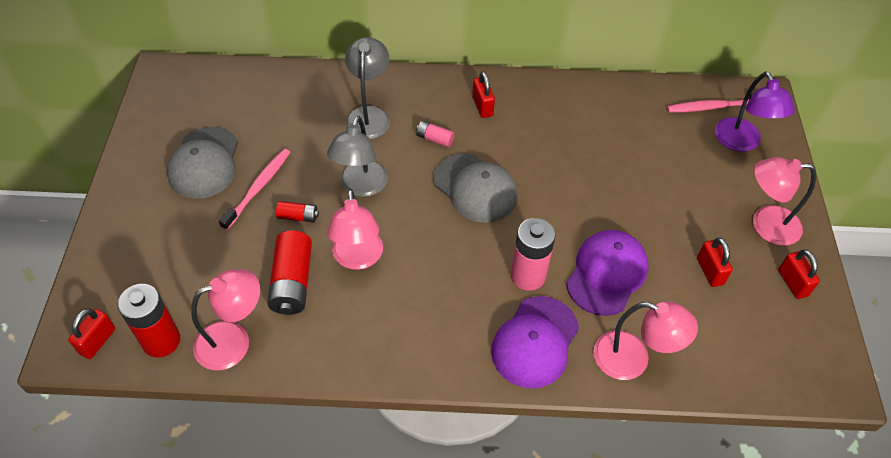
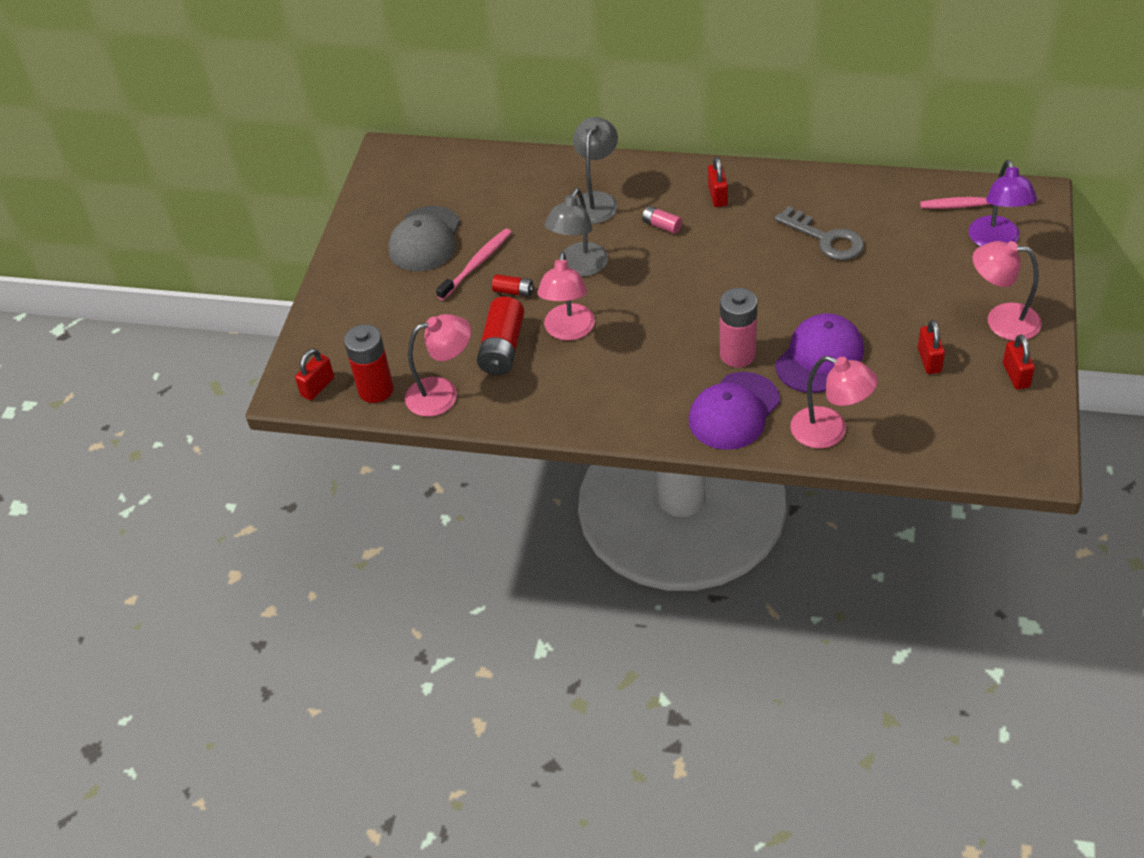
camera: 15 degrees right, 5 degrees down
grey cap [433,154,518,223] -> none
none -> grey key [775,206,864,260]

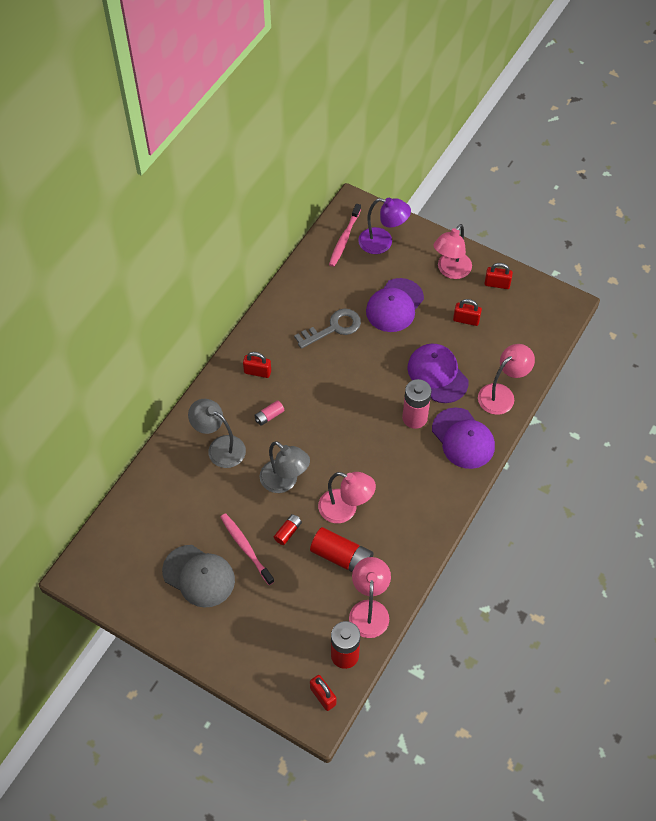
camera: 75 degrees left, 10 degrees up
none -> purple cap [366,278,424,332]

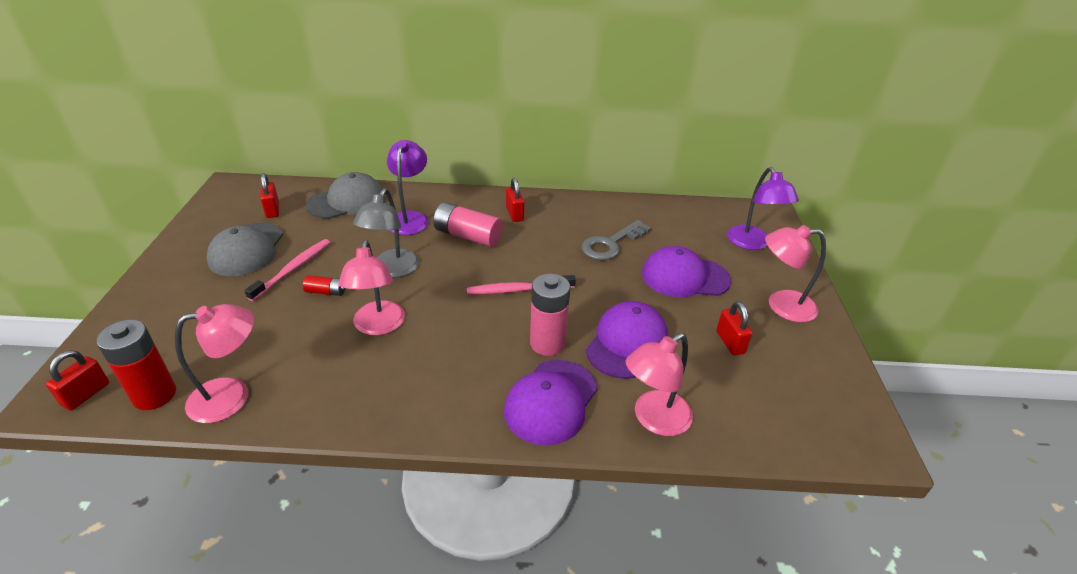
camera: 60 degrees right, 20 degrees down
grey lamp [188,399,246,468] -> purple lamp [387,140,429,235]
pink battery [254,400,284,426] -> pink battery [434,202,503,247], size x1.94
grey key [294,309,361,349] -> grey key turned 105 degrees clockwise [581,220,651,260]
red battery [310,527,373,572] -> none
pink toothbrush [329,204,361,267] -> pink toothbrush moved to [467,275,576,294]
pink lamp [478,344,535,415] -> pink lamp turned 120 degrees clockwise [625,333,693,436]
red padlock [484,263,513,289] -> red padlock moved to [260,173,279,218]
none -> grey cap [306,172,382,219]

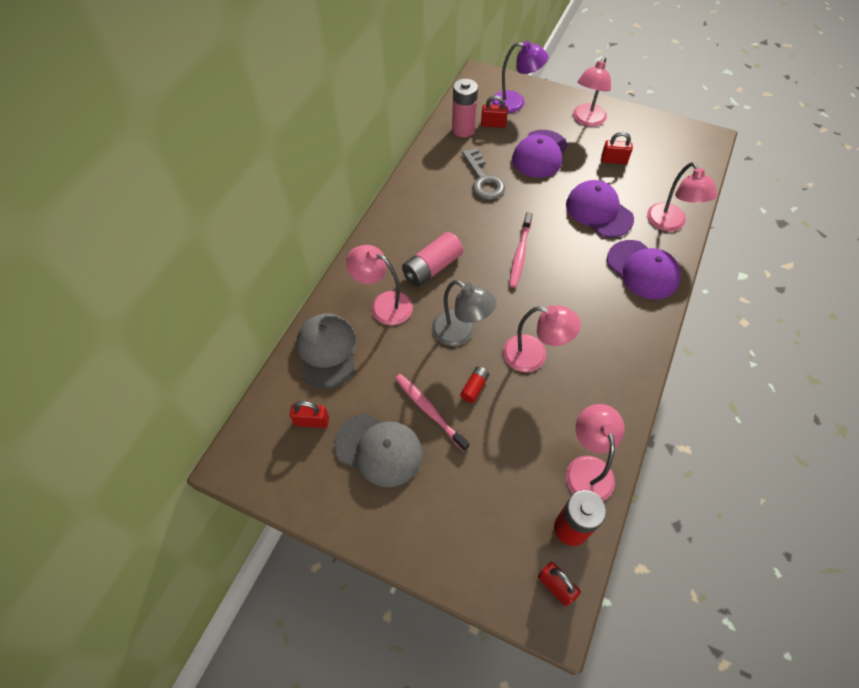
camera: 65 degrees left, 20 degrees up
purple lamp [387,140,429,235] -> pink lamp [346,245,413,325]
red padlock [506,178,524,222] -> red padlock moved to [481,96,508,128]
pink battery [530,273,570,356] -> pink battery moved to [452,79,478,137]

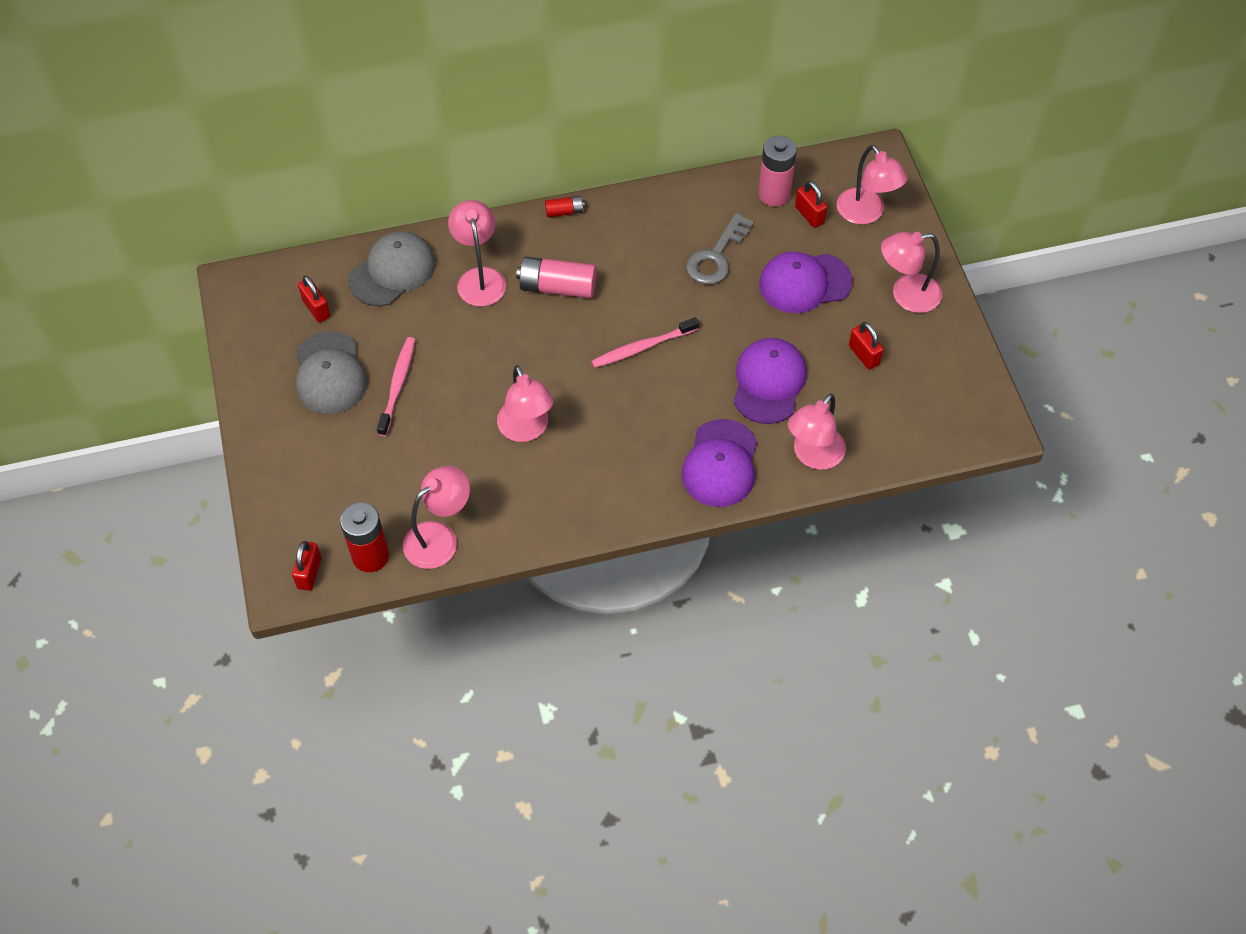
camera: 50 degrees right, 0 degrees up
grey lamp [432,280,497,346] -> none
red battery [460,367,489,403] -> red battery moved to [545,196,585,217]
purple lamp [492,41,548,113] -> pink lamp [837,145,908,225]

